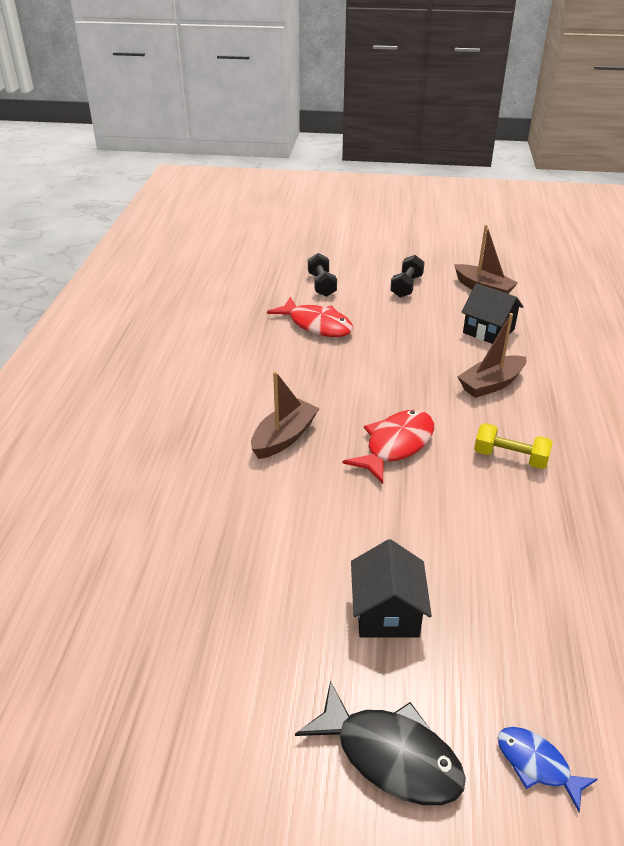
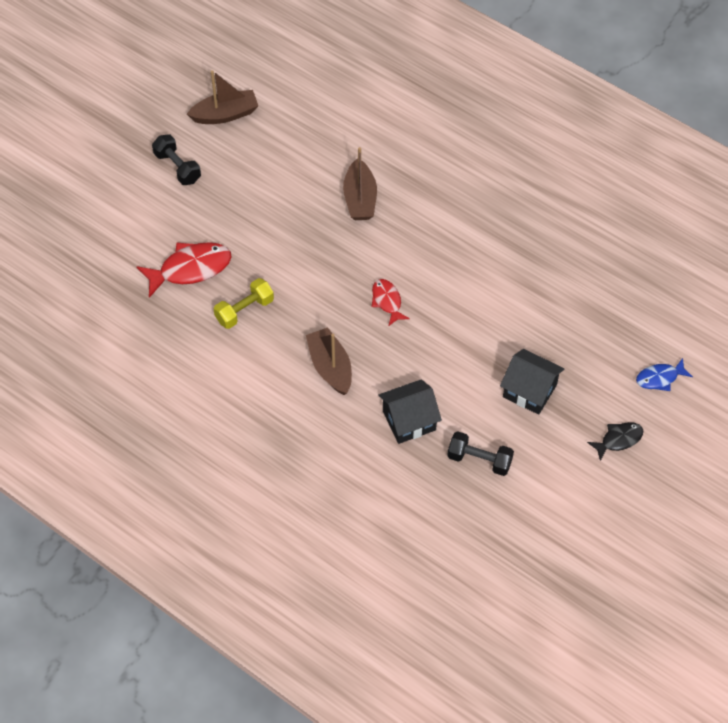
camera: 60 degrees left, 20 degrees up
black fish [295,681,466,805] -> black fish [587,422,643,461], size x0.58
black dumbbell [308,253,337,297] -> black dumbbell moved to [447,432,514,476]
red fish [343,410,434,484] -> red fish [372,279,410,326], size x0.58
black house [461,283,524,344] -> black house moved to [378,379,442,444]
yellow dumbbell [474,423,553,469] -> yellow dumbbell moved to [214,278,274,329]

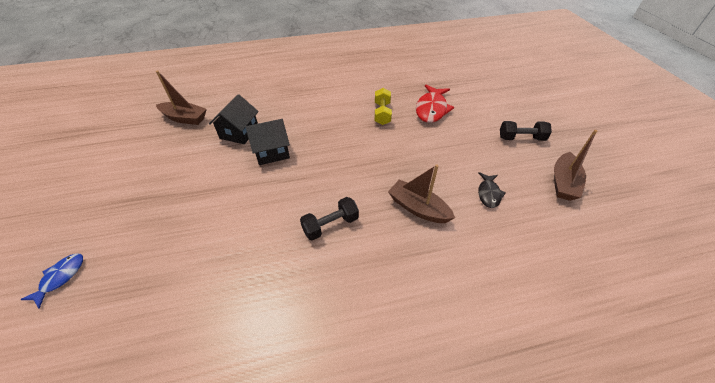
camera: 130 degrees right, 10 degrees down
brown boat [306,327,352,395] -> brown boat moved to [156,71,207,125]
red fish [372,279,410,326] -> none
black dumbbell [447,432,514,476] -> black dumbbell moved to [300,197,359,240]
black house [500,349,564,415] -> black house moved to [246,119,290,165]
black fish [587,422,643,461] -> black fish moved to [478,172,506,208]

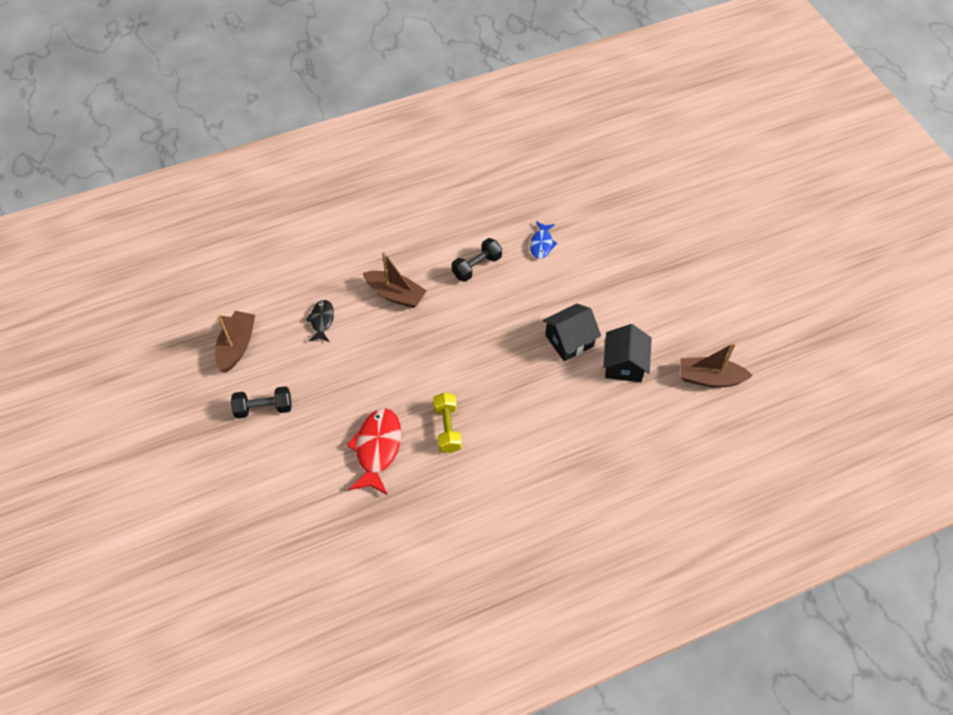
camera: 170 degrees right, 10 degrees up
blue fish [20,254,83,309] -> blue fish moved to [530,221,558,259]

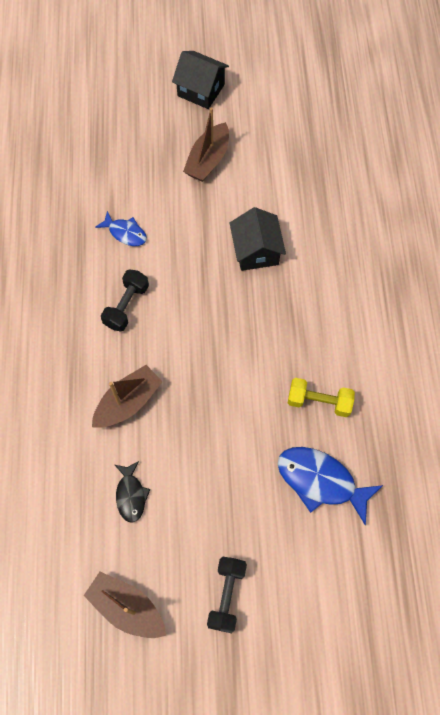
camera: 70 degrees left, 10 degrees up
black fish [305,300,334,342] -> black fish turned 120 degrees counterclockwise [115,461,151,523]
red fish [346,408,401,495] -> blue fish [278,447,383,525]
black dumbbell [452,238,502,282] -> black dumbbell turned 45 degrees clockwise [101,269,149,332]
black house [603,324,652,382] -> black house moved to [172,51,229,109]
brown boat [680,342,753,388] -> brown boat moved to [183,108,229,182]

